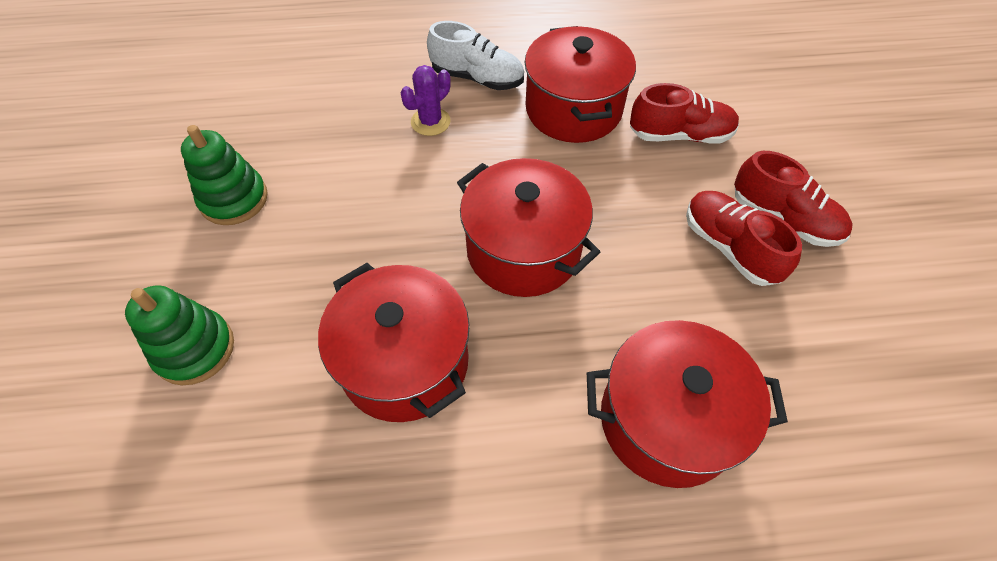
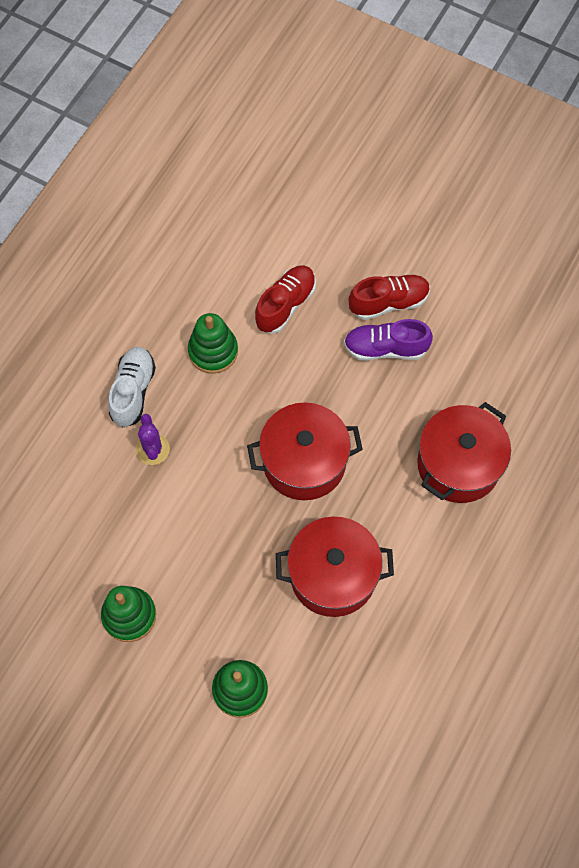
camera: 55 degrees left, 10 degrees up
white shoe [427,21,524,90] -> white shoe turned 45 degrees counterclockwise [108,347,156,428]
red pot [525,26,636,143] -> green stacking toy [188,313,238,374]
red shoe [686,191,802,286] -> purple shoe [344,319,433,361]

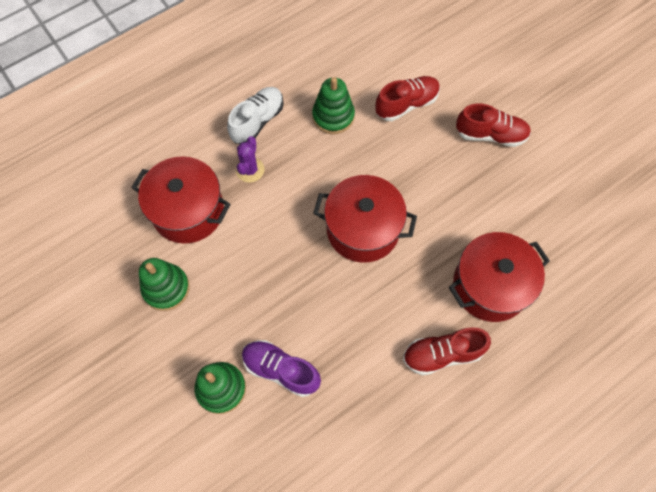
camera: 25 degrees right, 0 degrees up
red pot [276,517,394,617] -> red pot moved to [131,156,231,244]
purple shoe [344,319,433,361] -> purple shoe moved to [242,340,321,397]
none -> red shoe [403,327,491,376]

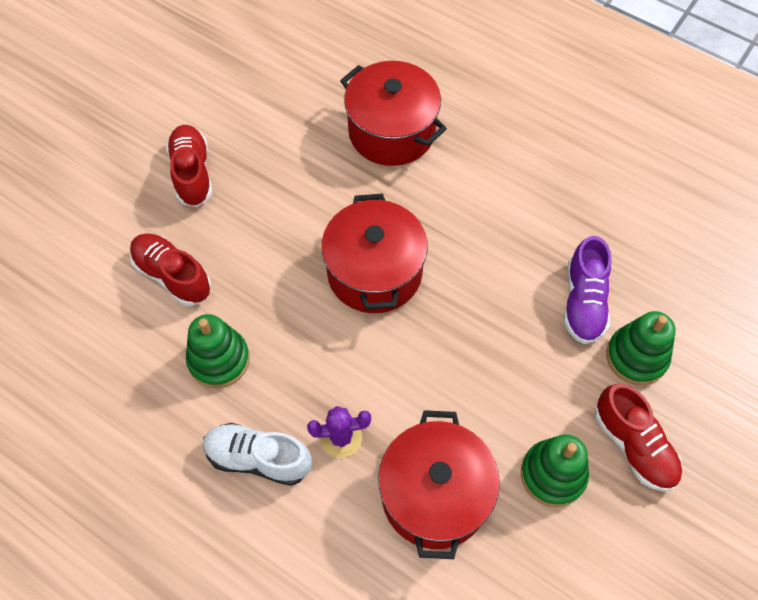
camera: 110 degrees left, 5 degrees down
red shoe [403,327,491,376] -> red shoe moved to [595,384,683,491]

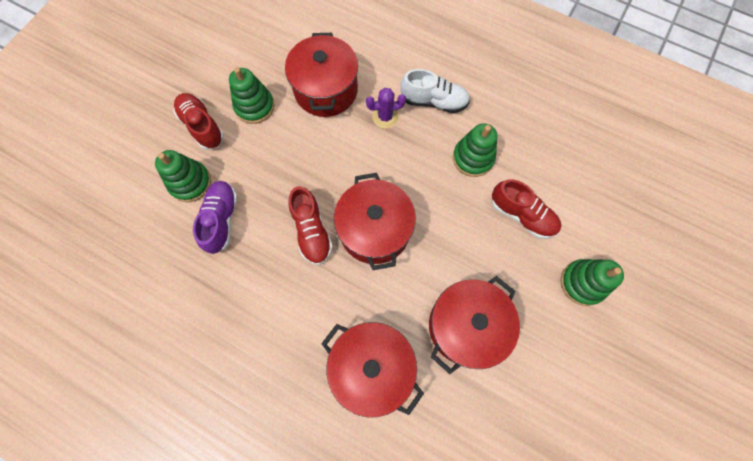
camera: 175 degrees right, 10 degrees up
red shoe [166,125,212,207] -> red shoe moved to [288,186,333,265]
none -> red pot [429,276,520,374]
none -> green stacking toy [561,259,624,306]

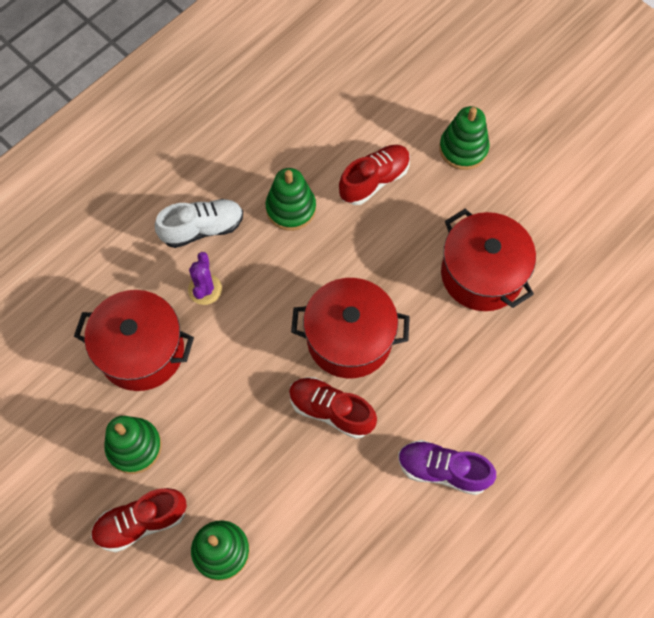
camera: 75 degrees left, 5 degrees down
purple shoe [193,181,238,254] -> purple shoe moved to [398,440,496,495]
red shoe [288,186,333,265] -> red shoe turned 150 degrees counterclockwise [289,377,377,439]
red pot [321,322,424,418] -> none
white shoe [400,69,470,113] -> white shoe turned 45 degrees clockwise [155,199,243,248]

